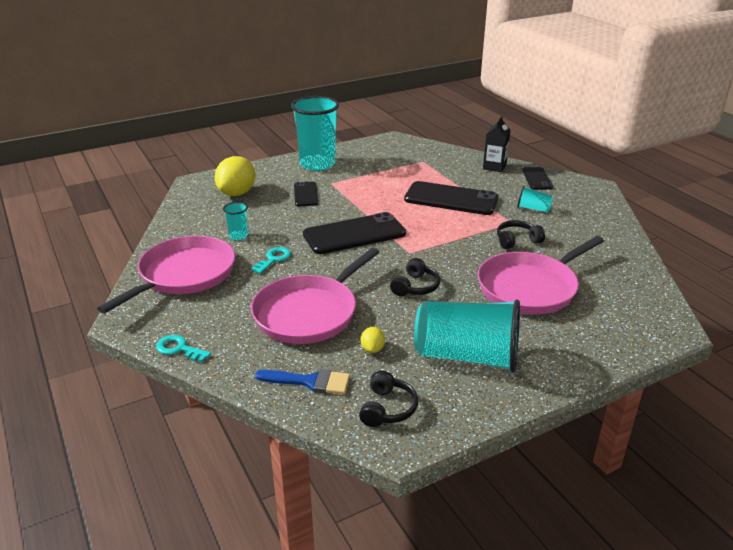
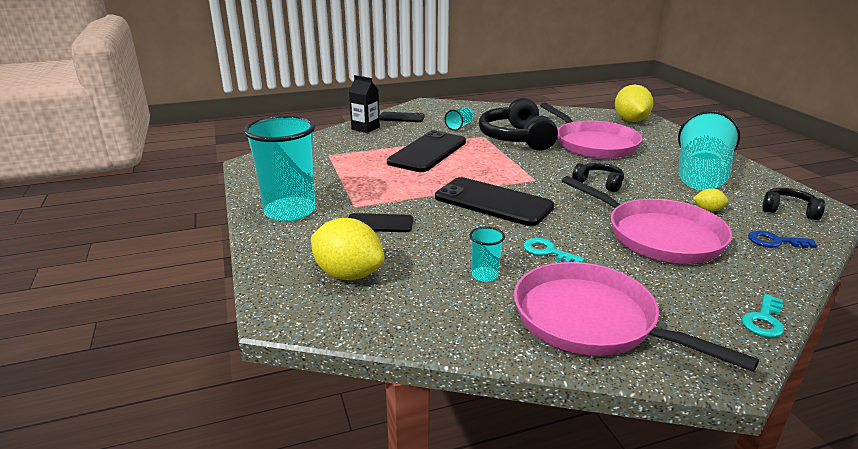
camera: 80 degrees left, 5 degrees down
blue brush [255,369,350,395] -> blue key [748,230,817,248]
black phone [303,212,406,254] -> black phone turned 45 degrees counterclockwise [435,177,554,226]
black headphones [497,220,545,249] -> black headphones [479,97,558,151], size x1.96
none -> yellow lemon [615,84,653,122]

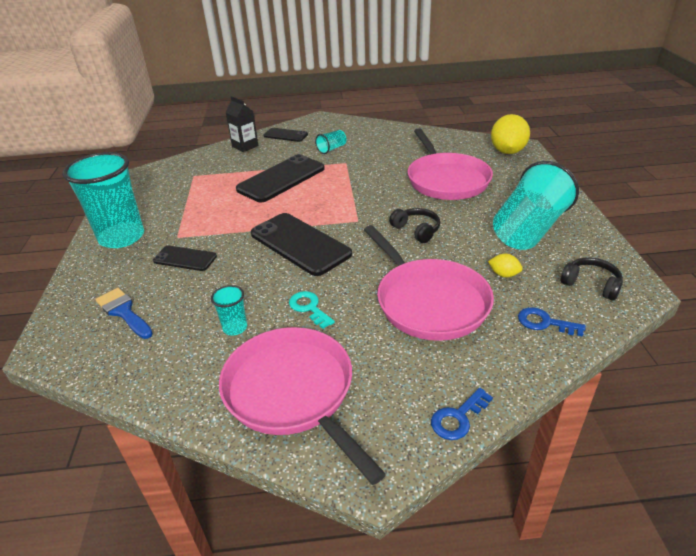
camera: 15 degrees right, 10 degrees up
yellow lemon [311,218,384,280] -> blue brush [95,288,153,339]
black headphones [479,97,558,151] -> none
turquoise key [742,294,784,337] -> blue key [431,388,493,440]

